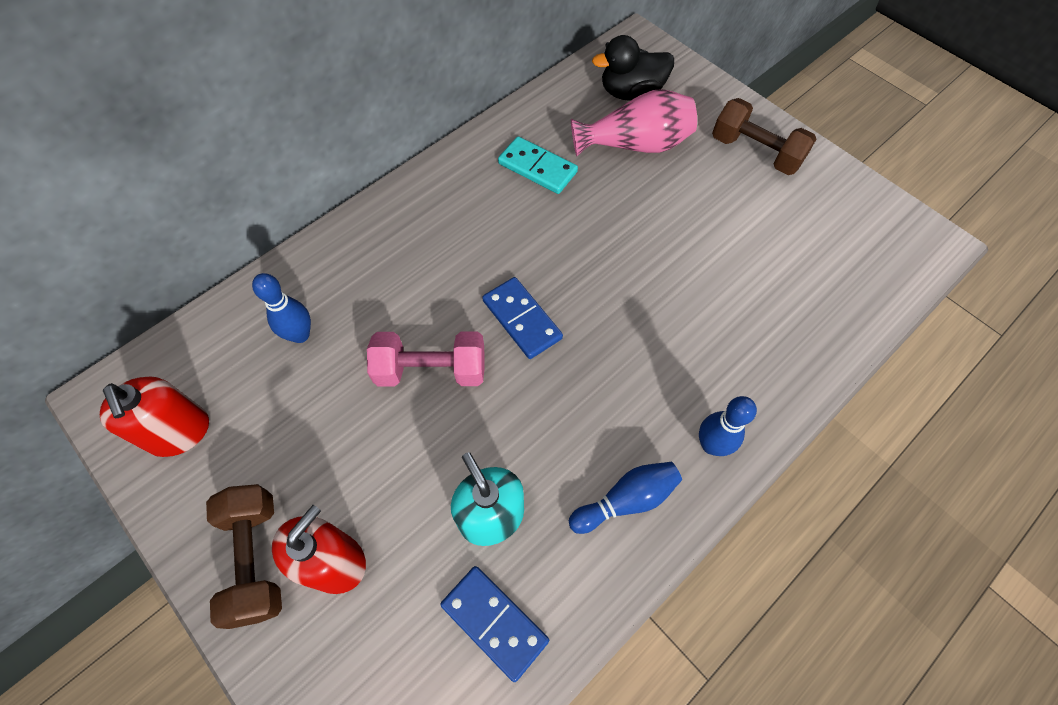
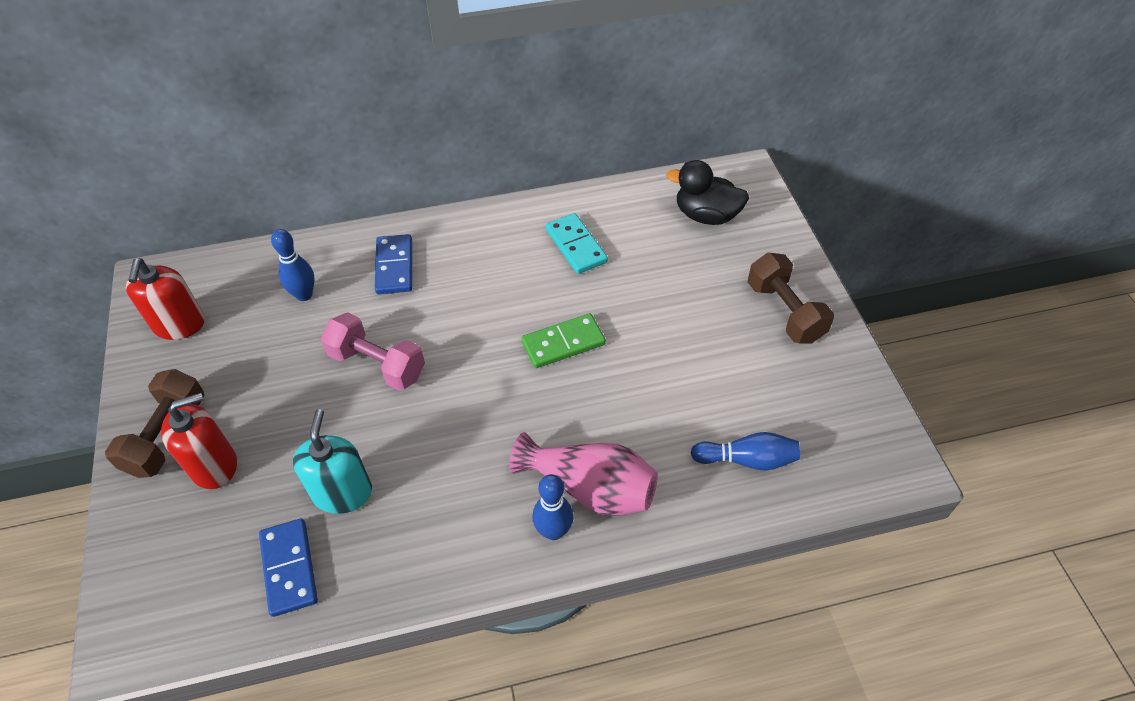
camera: 30 degrees right, 10 degrees down
blue domino [482,277,563,359] -> blue domino moved to [375,234,412,294]
blue bowling pin [569,462,682,534] -> blue bowling pin moved to [691,432,800,471]
pink vase [571,89,697,157] -> pink vase moved to [509,432,658,516]
none -> green domino [522,313,606,368]

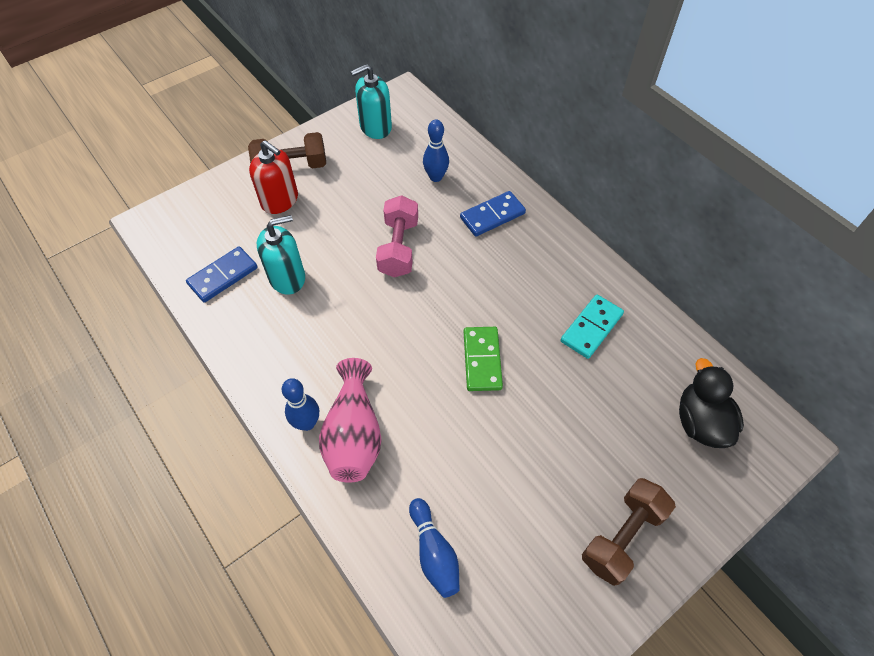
camera: 65 degrees right, 5 degrees up
red soap dispenser [126,258,205,340] -> turquoise soap dispenser [351,64,392,139]
green domino [522,313,606,368] -> green domino turned 45 degrees clockwise [464,327,503,391]

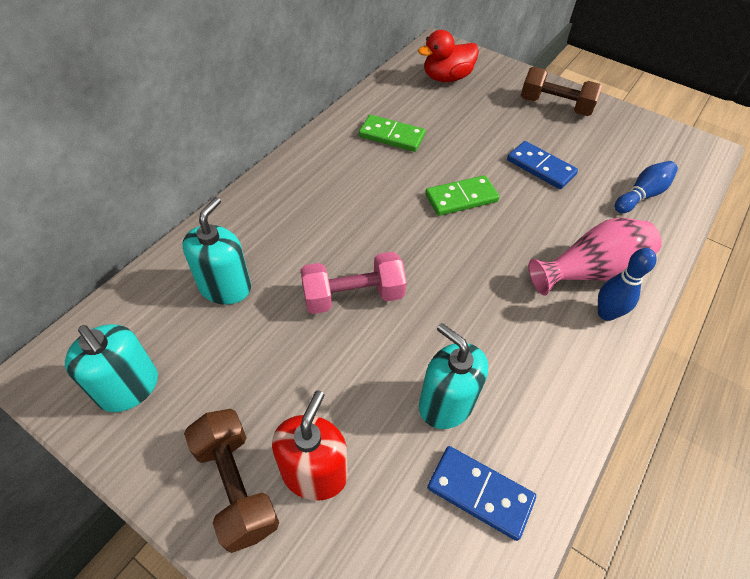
camera: 110 degrees left, 5 degrees down
blue bowling pin [423,119,449,182] -> turquoise soap dispenser [182,197,251,305]
blue domino [460,191,526,237] -> blue domino moved to [507,141,578,189]
turquoise domino [561,295,624,359] -> green domino [359,115,425,152]
black duck [679,358,744,448] -> red duck [418,30,479,82]

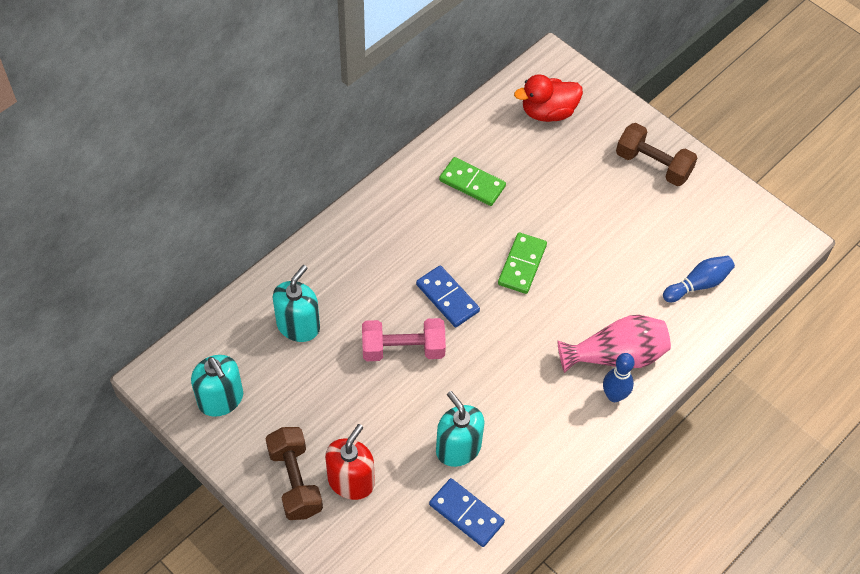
camera: 10 degrees right, 5 degrees up
green domino [425,175,500,216] -> green domino turned 60 degrees counterclockwise [498,232,547,294]
blue domino [507,141,578,189] -> blue domino moved to [416,265,480,327]

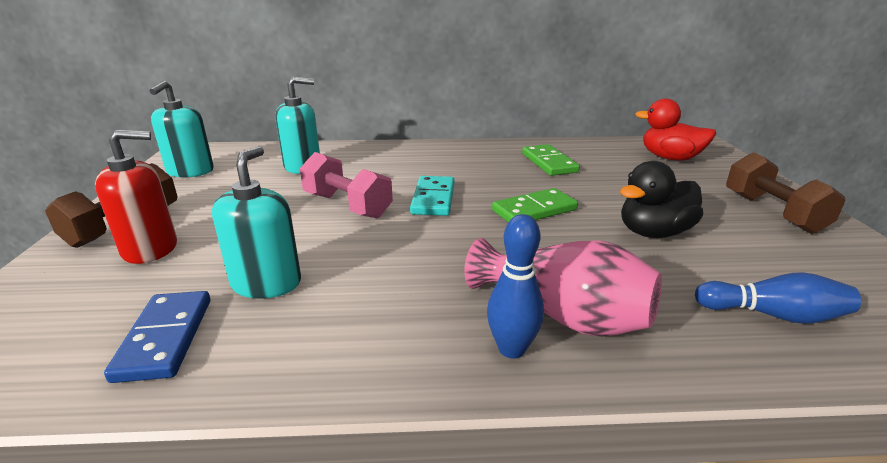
camera: 45 degrees right, 30 degrees down
blue domino [416,265,480,327] -> turquoise domino [410,176,454,216]
none -> black duck [620,161,703,238]

